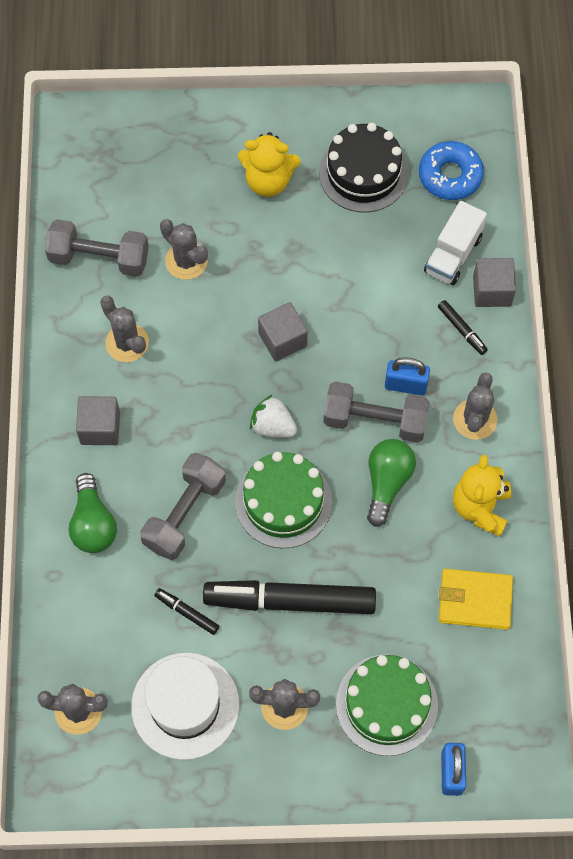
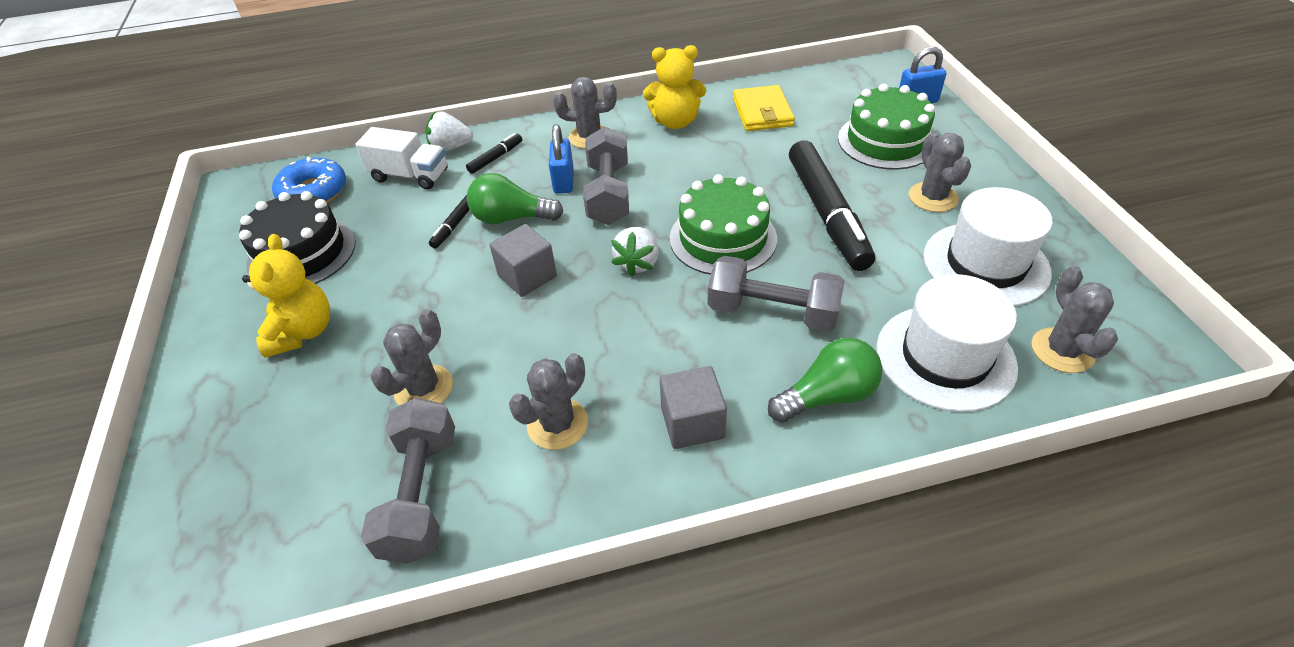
camera: 100 degrees left, 20 degrees down
black marker [154,588,219,635] -> black marker moved to [429,195,470,248]
green light bulb [367,439,416,527] -> green light bulb moved to [467,173,563,224]
grey cube [473,258,516,307] -> white strawberry [425,112,473,151]
none -> white hat [877,274,1018,412]

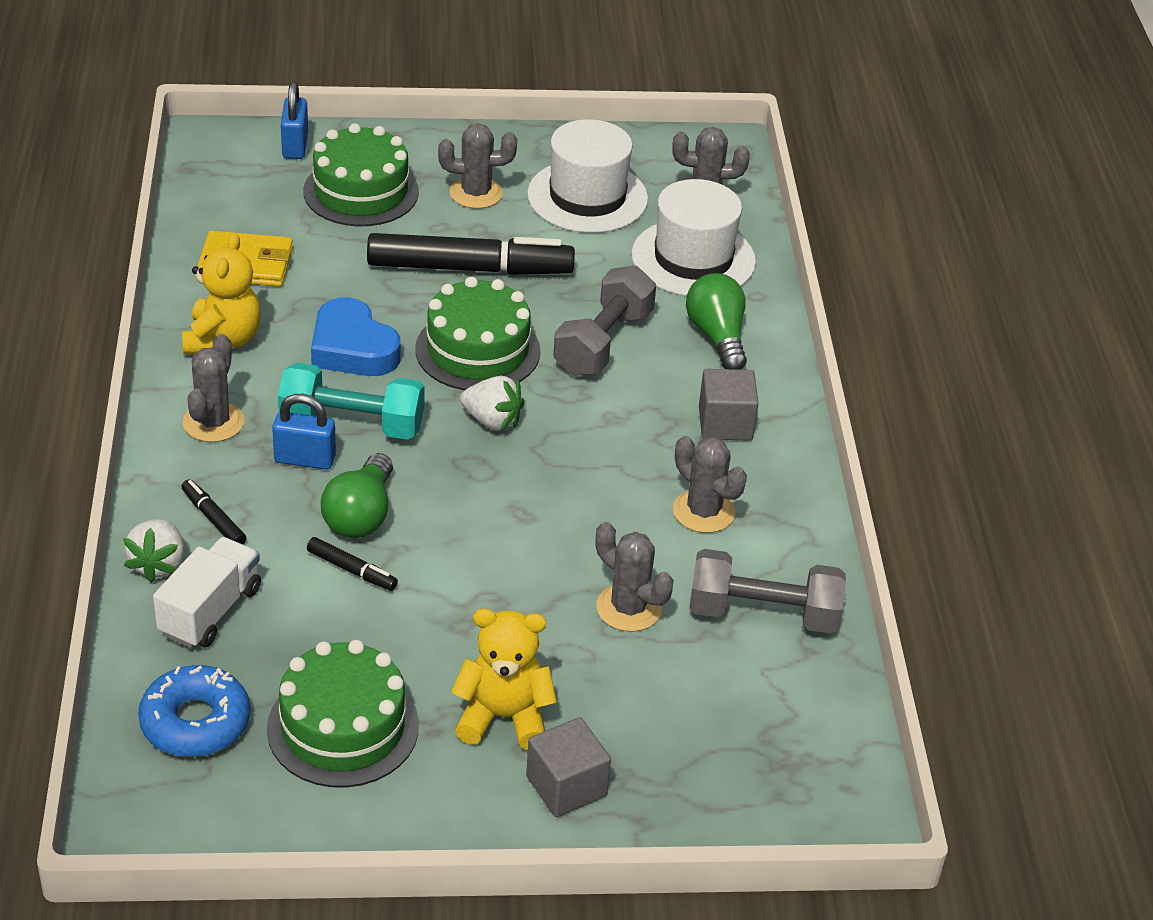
camera: 85 degrees left, 5 degrees down
black cake [239,191,356,284] -> green cake [267,640,419,788]
grey cube [489,224,557,297] -> grey cube moved to [526,717,611,817]
grey dumbbell [583,127,629,225] -> turquoise dumbbell [278,363,425,440]
none -> blue heart [311,297,400,376]

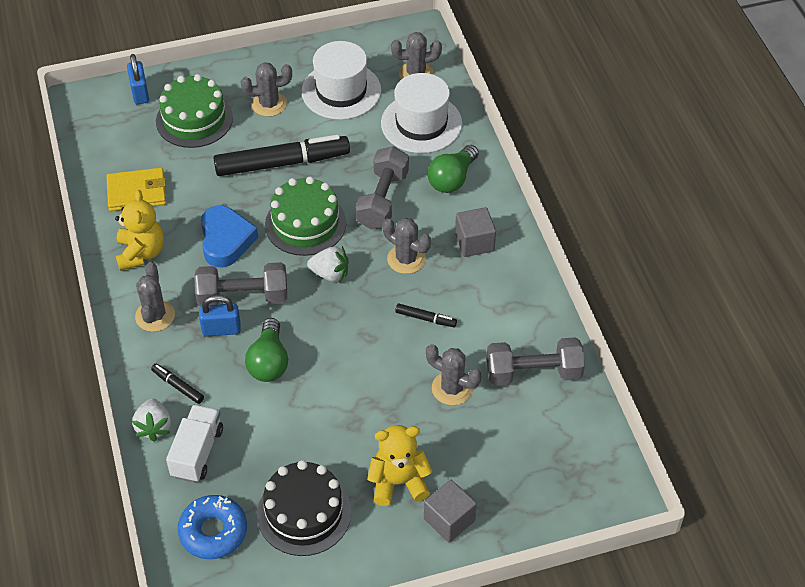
camera: 10 degrees left, 10 degrees up
green cake [267,640,419,788] -> black cake [257,460,351,556]
turquoise dumbbell [278,363,425,440] -> grey dumbbell [194,262,287,306]
black marker [307,537,398,591] -> black marker moved to [395,303,457,327]
blue heart [311,297,400,376] -> blue heart turned 135 degrees counterclockwise [201,206,258,267]
grey cactus [673,436,747,533] -> grey cactus moved to [383,218,431,274]
green light bulb [686,273,747,370] -> green light bulb turned 120 degrees counterclockwise [428,145,479,193]

